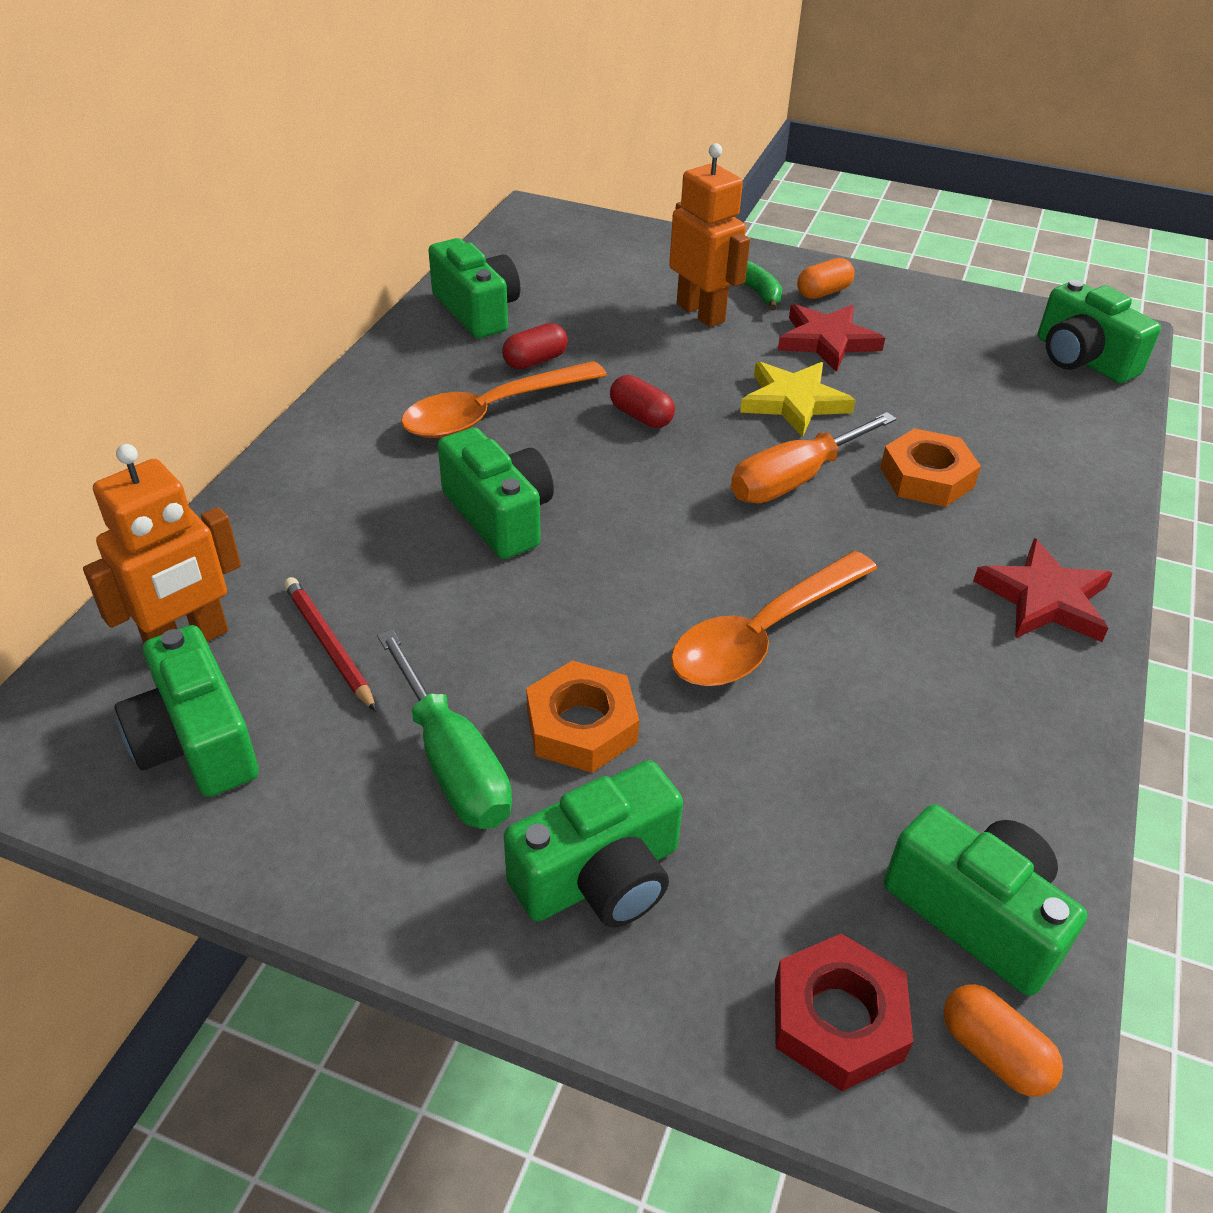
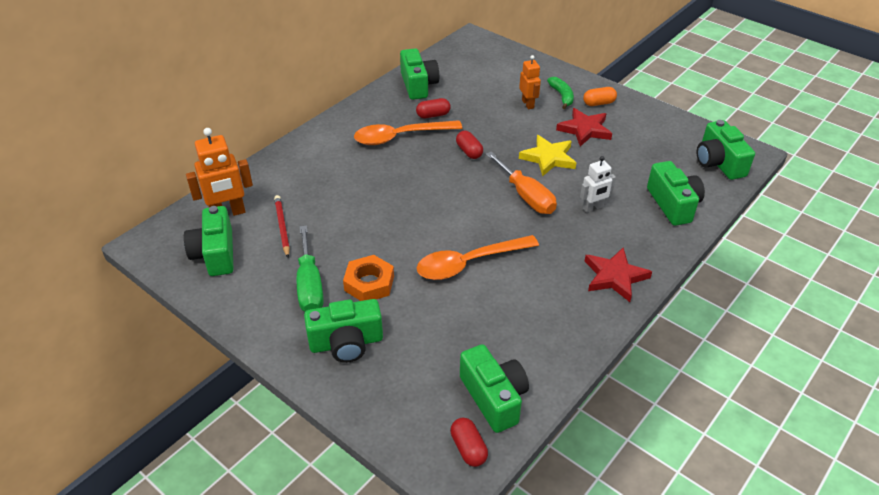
camera: 20 degrees right, 0 degrees up
green camera [438,427,554,559] -> green camera moved to [647,161,705,226]
orange robot [669,143,750,327] -> orange robot [519,55,541,109], size x0.63
orange screwdriver [731,412,897,503] -> orange screwdriver turned 105 degrees counterclockwise [486,152,557,214]
red nut [775,933,913,1091] -> none
orange nut [880,428,981,507] -> white robot [580,156,616,213]
orange capsule [943,984,1063,1097] -> red capsule [450,418,488,467]

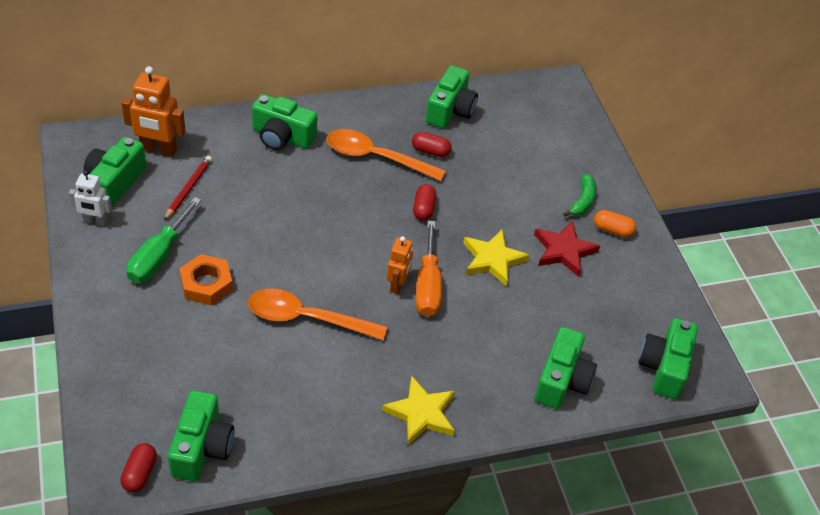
camera: 30 degrees right, 5 degrees up
green camera [304,299,383,363] -> green camera moved to [252,94,317,150]
orange robot [519,55,541,109] -> orange robot moved to [386,236,413,294]
white robot [580,156,616,213] -> white robot moved to [69,170,112,226]
red star [585,247,652,302] -> yellow star [382,376,455,445]

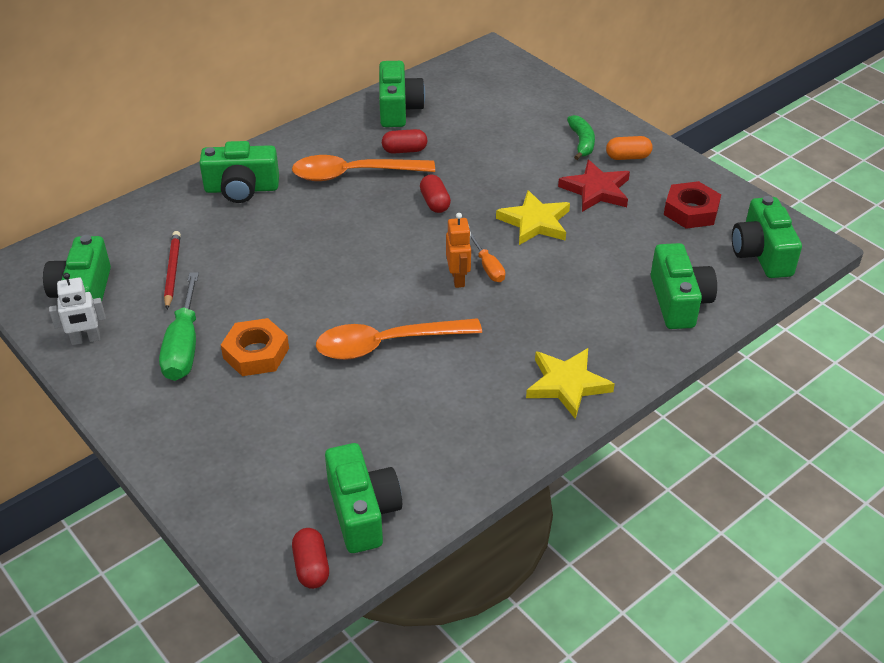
camera: 20 degrees left, 5 degrees down
orange robot [122,66,185,157] -> none
orange screwdriver [416,220,442,317] -> orange screwdriver [470,234,505,282], size x0.54
none -> red nut [664,181,721,229]

